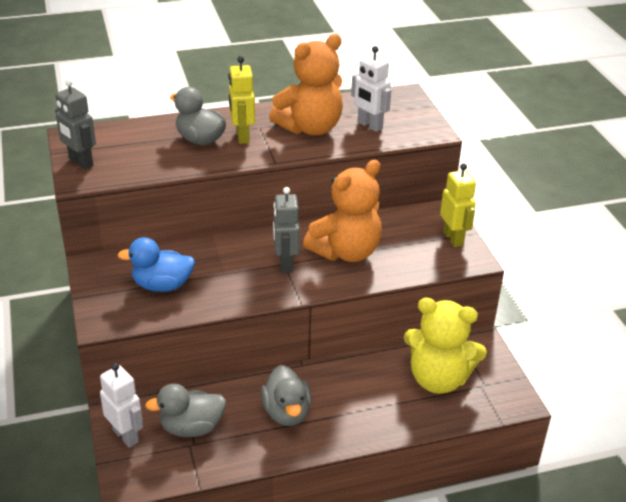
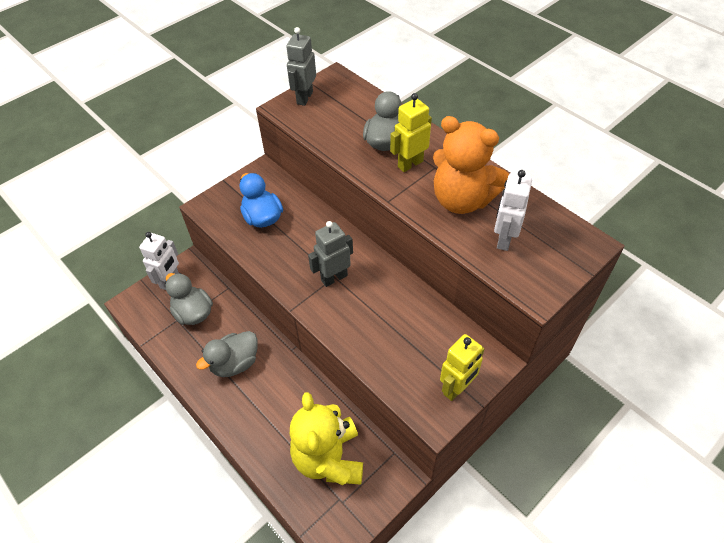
camera: 65 degrees right, 15 degrees up
orange teddy bear [303,160,382,262] -> none

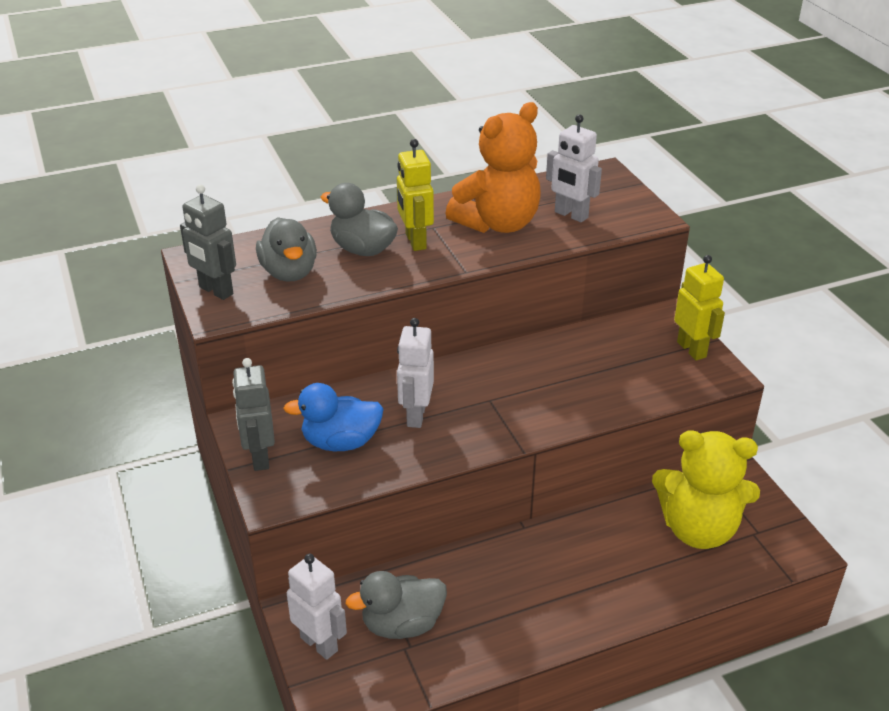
camera: 70 degrees left, 15 degrees down
grey duck [196,331,258,377] -> grey duck moved to [256,217,317,282]
grey robot [308,221,353,287] -> grey robot moved to [232,358,275,471]
none -> white robot [397,318,434,428]

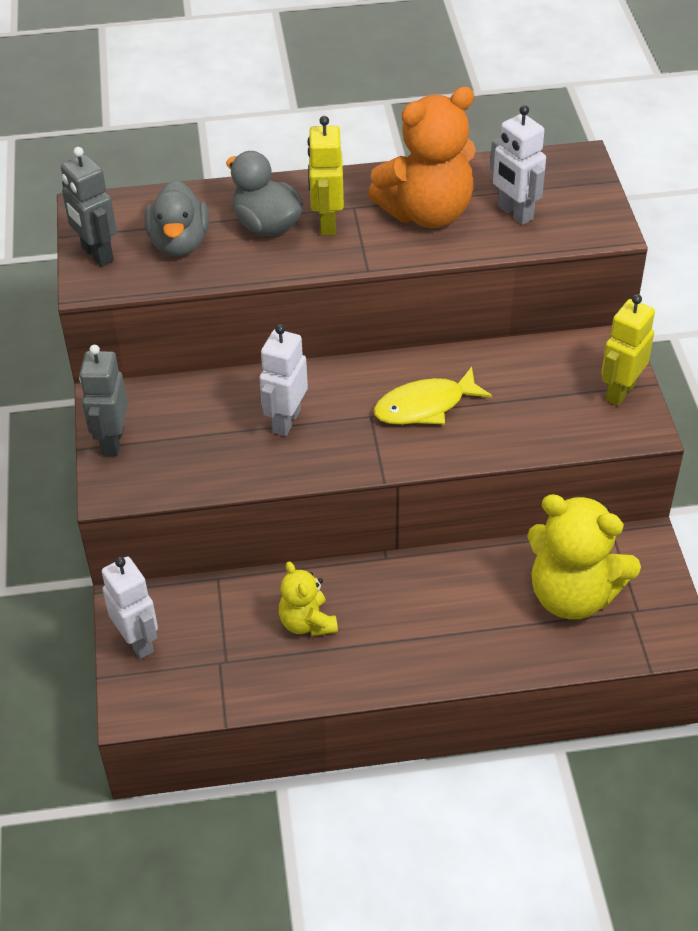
camera: 15 degrees right, 10 degrees up
blue duck [283,383,384,451] -> none
grey duck [346,571,447,639] -> none
yellow robot [674,255,725,360] -> yellow robot turned 135 degrees counterclockwise [601,294,655,406]
none -> yellow teddy bear [279,561,338,637]
none -> yellow fish [374,367,492,425]

